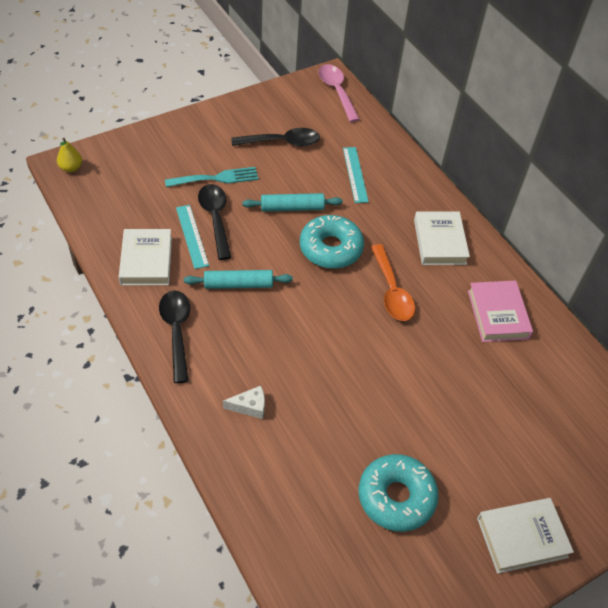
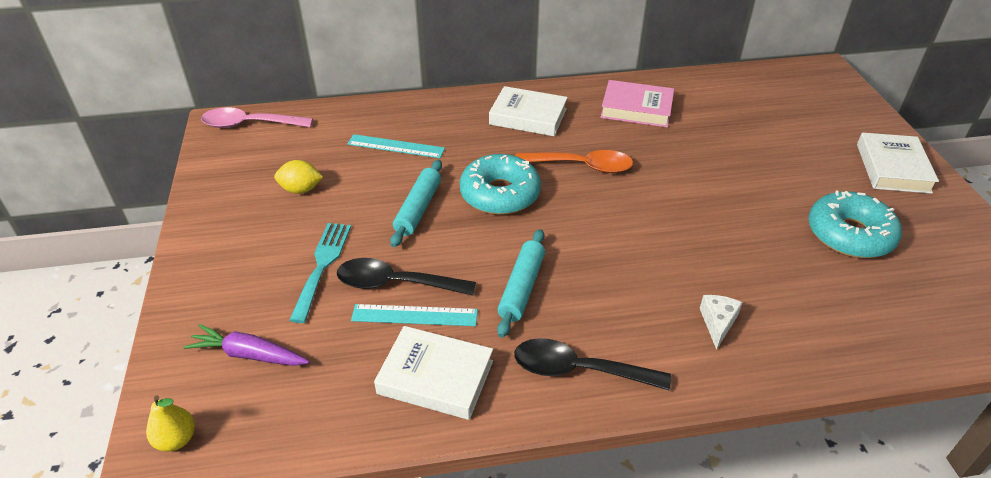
camera: 65 degrees left, 10 degrees down
black spoon [231,128,320,146] -> yellow lemon [274,160,323,194]
none -> purple carrot [183,324,309,366]

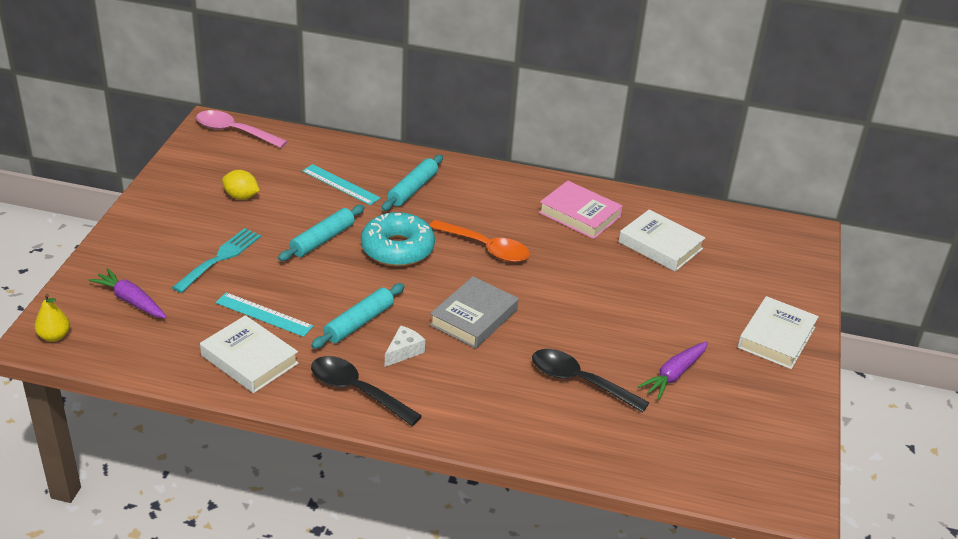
camera: 20 degrees right, 5 degrees down
black spoon [337,258,476,296] -> black spoon moved to [532,349,650,413]
white book [489,86,568,136] -> white book moved to [619,210,705,272]
white cheese [700,295,743,350] -> white cheese moved to [385,325,425,367]
turquoise donut [808,190,902,258] -> purple carrot [638,341,708,400]
none -> turquoise rolling pin [381,155,443,211]
none -> grey book [430,276,519,348]

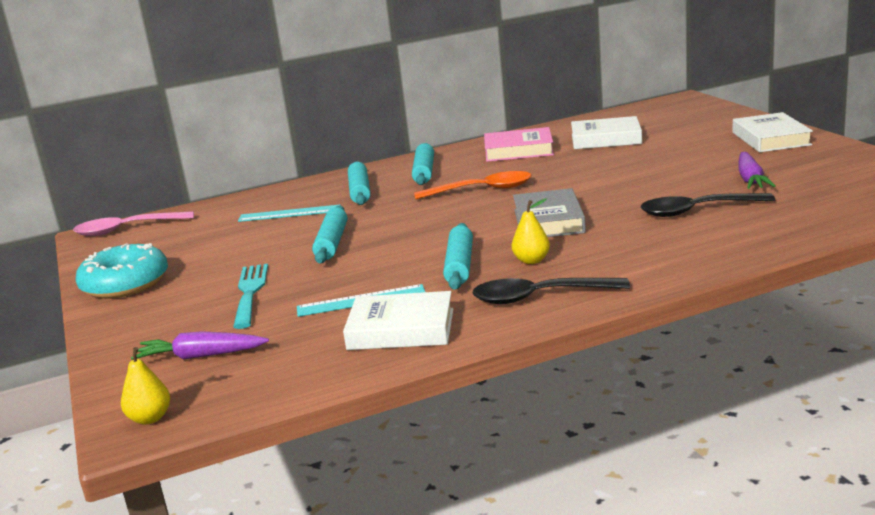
camera: 30 degrees left, 15 degrees down
yellow lemon [222,170,260,200] -> none
turquoise donut [361,212,435,267] -> turquoise donut moved to [75,243,168,299]
white cheese [385,325,425,367] -> yellow pear [512,198,550,264]
none -> turquoise rolling pin [412,143,434,185]

